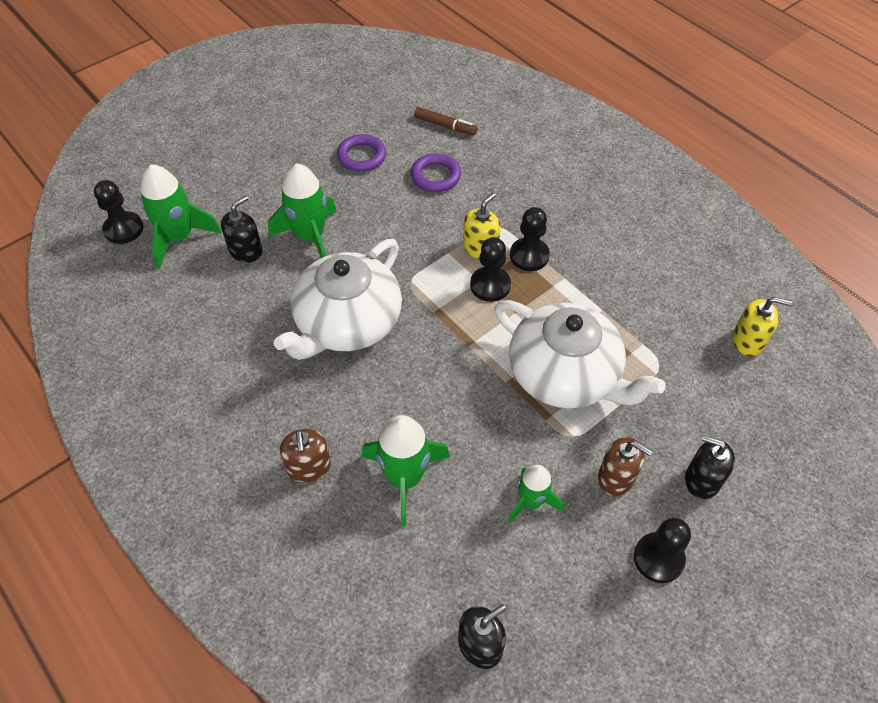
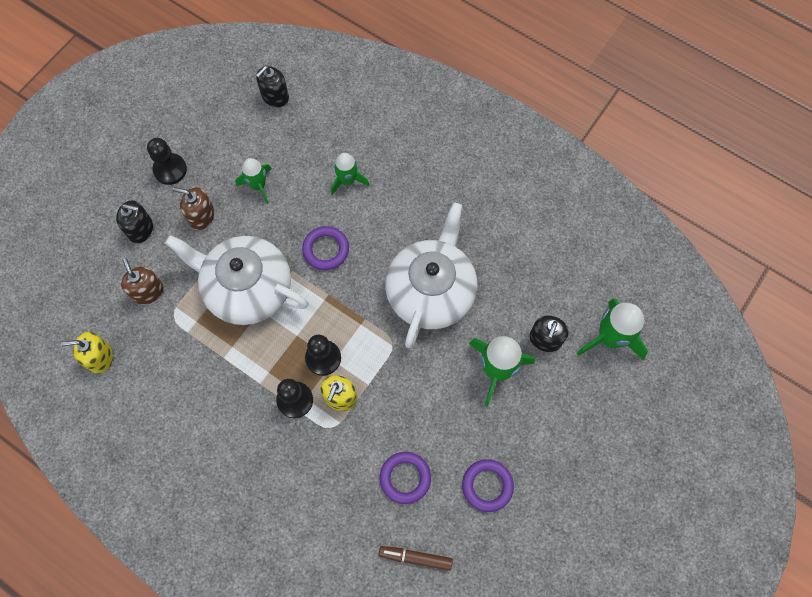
camera: 165 degrees right, 15 degrees up
black pawn [94,180,143,244] -> none
brown soap dispenser [280,429,331,482] -> brown soap dispenser moved to [121,258,164,304]
green rocket [362,415,450,527] -> green rocket [331,153,369,195], size x0.63
none -> purple ring [302,226,349,270]

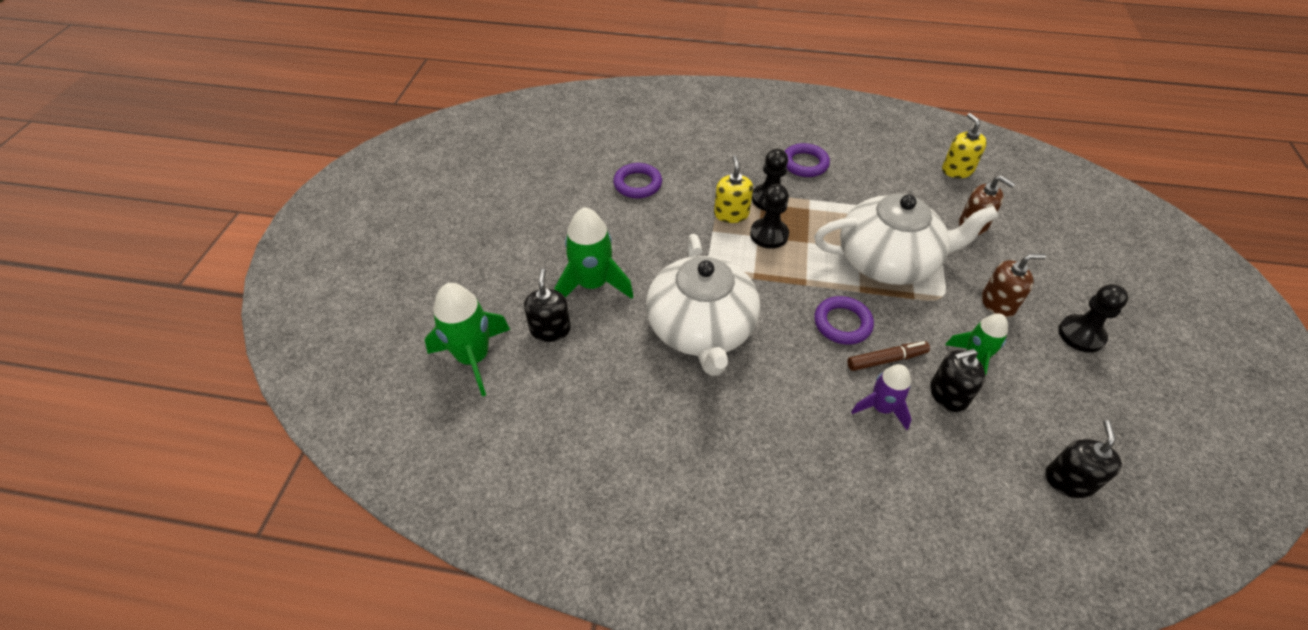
camera: 155 degrees right, 20 degrees down
yellow soap dispenser [61,332,113,374] -> yellow soap dispenser turned 75 degrees counterclockwise [942,113,987,178]
black soap dispenser [116,201,153,243] -> black soap dispenser moved to [930,349,985,412]
green rocket [331,153,369,195] -> purple rocket [851,364,911,430]
brown marker [379,546,453,571] -> brown marker moved to [847,341,930,371]
purple ring [462,459,514,512] -> purple ring moved to [785,143,830,177]

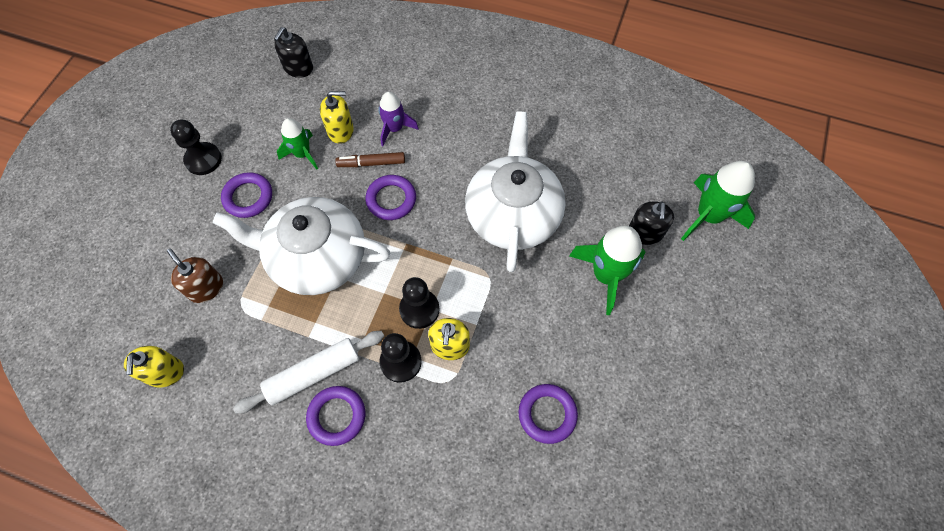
camera: 170 degrees left, 15 degrees up
black soap dispenser [930,349,985,412] -> yellow soap dispenser [320,91,354,144]
brown soap dispenser [982,254,1046,318] -> purple ring [221,172,272,218]
none -> white rolling pin [233,331,384,414]

